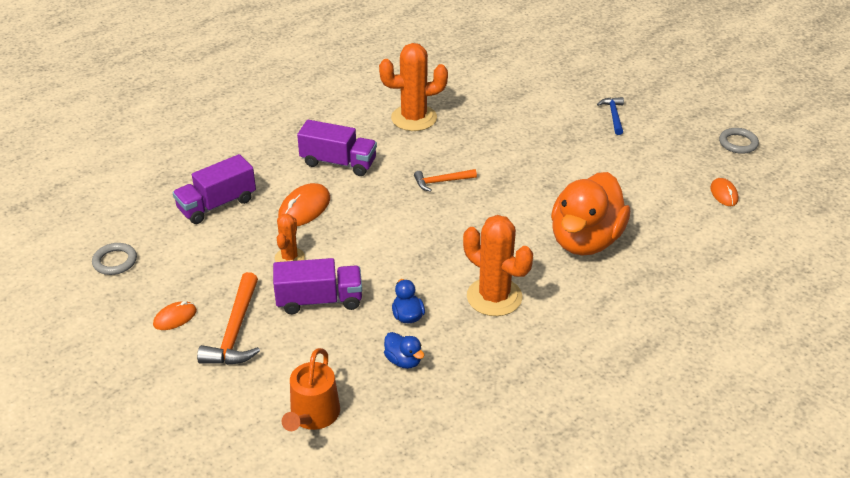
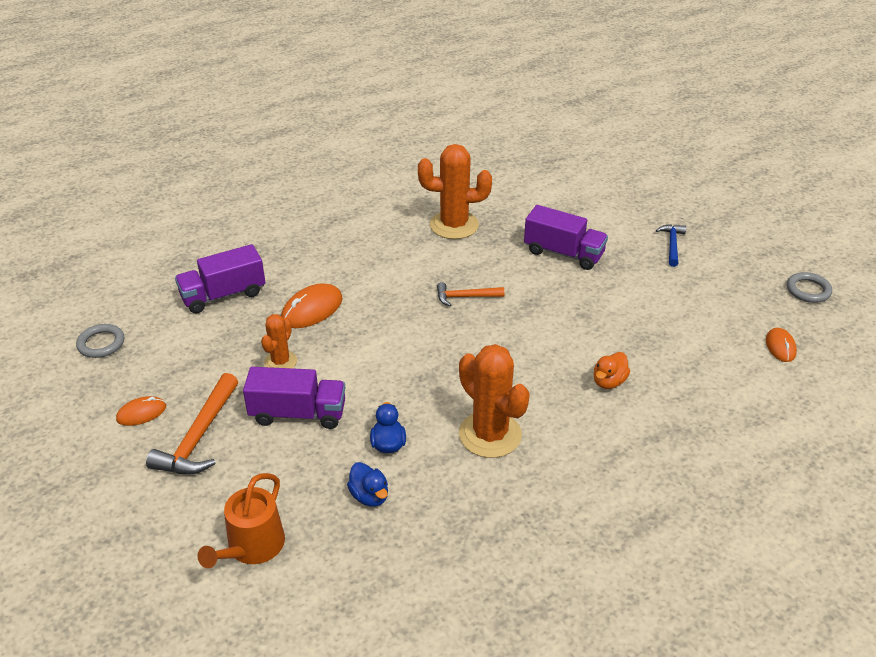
camera: 10 degrees right, 0 degrees up
purple truck [297,120,377,176] -> purple truck moved to [524,205,608,270]
orange duck [551,172,630,256] -> orange duck [594,352,630,389], size x0.40

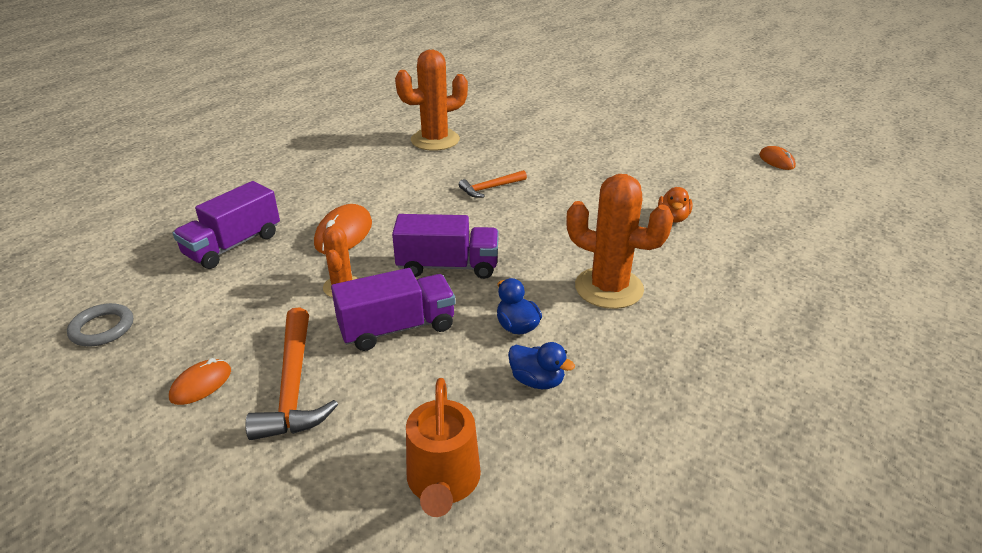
camera: 25 degrees left, 5 degrees down
purple truck [524,205,608,270] -> purple truck moved to [392,214,499,279]
blue hammer [656,224,686,267] -> none
grey ring [787,272,832,303] -> none

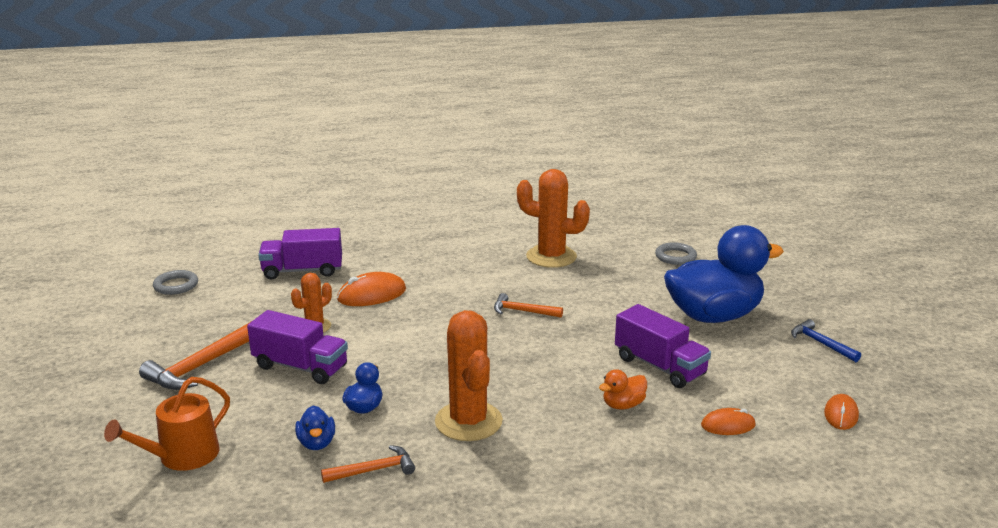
camera: 45 degrees right, 10 degrees down
orange mouse [169,358,231,405] -> orange mouse moved to [701,408,756,435]
purple truck [392,214,499,279] -> purple truck moved to [615,304,711,388]
none -> orange hammer [321,445,415,483]
none -> grey ring [655,242,697,265]
none -> blue duck [664,225,784,323]
none -> blue hammer [791,319,861,362]

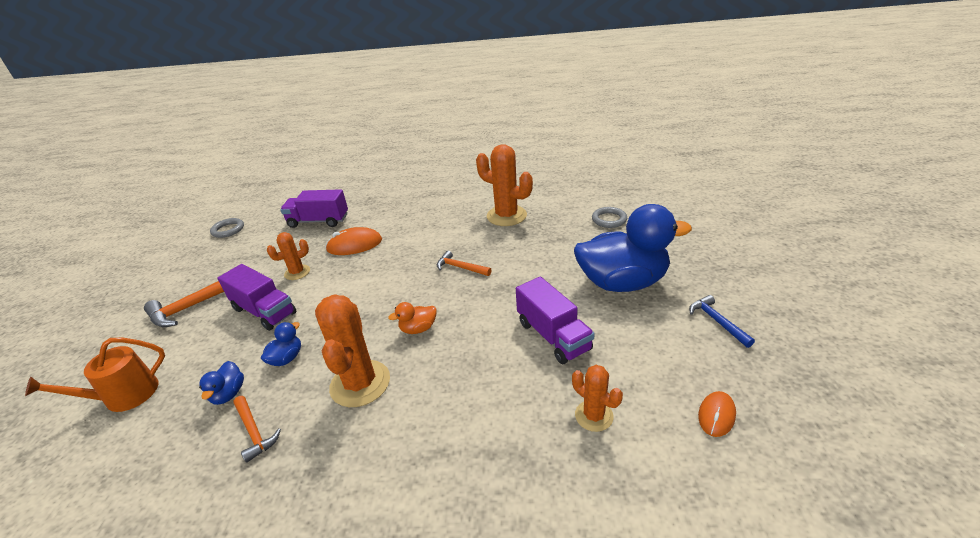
camera: 15 degrees right, 10 degrees up
orange hammer [321,445,415,483] -> orange hammer turned 60 degrees clockwise [233,396,281,463]
orange duck [599,369,647,409] -> orange duck moved to [388,302,437,334]
orange mouse [701,408,756,435] -> orange cactus [572,365,623,432]

